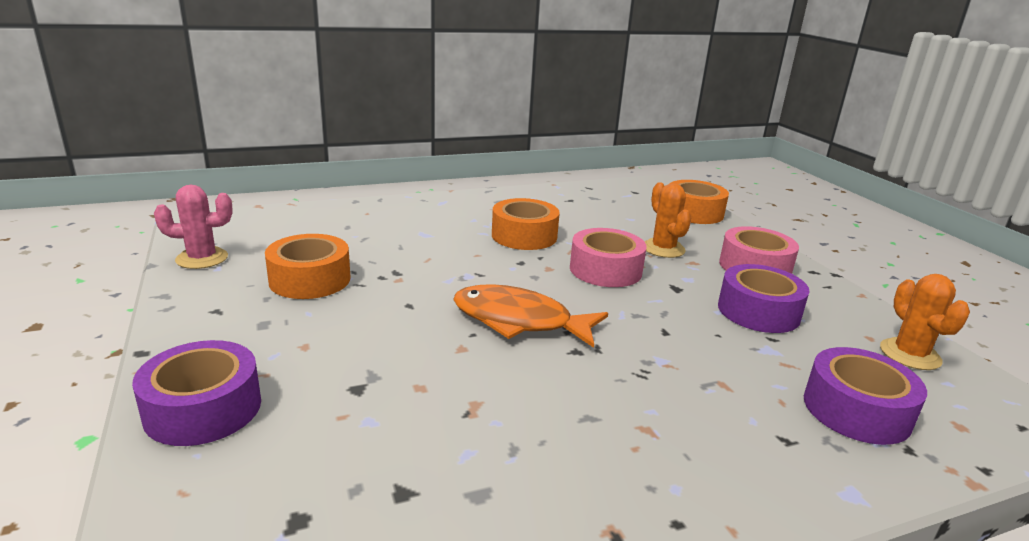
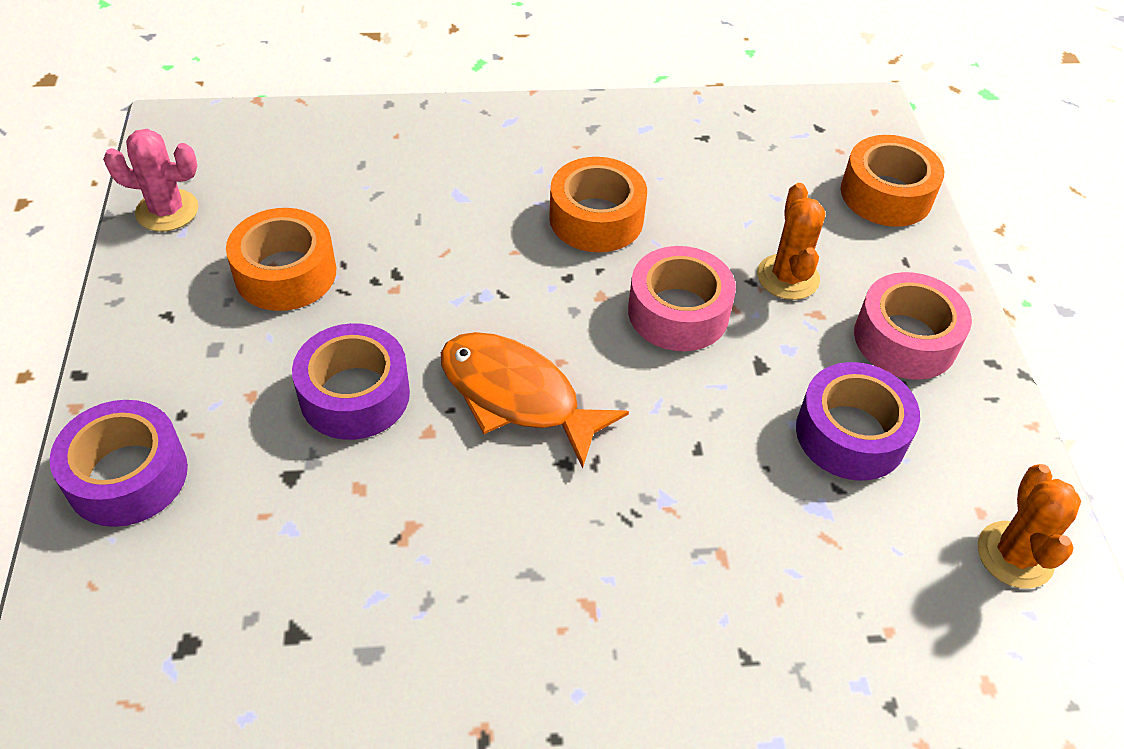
camera: 15 degrees right, 25 degrees up
purple tape [804,347,927,445] -> purple tape moved to [292,323,410,440]

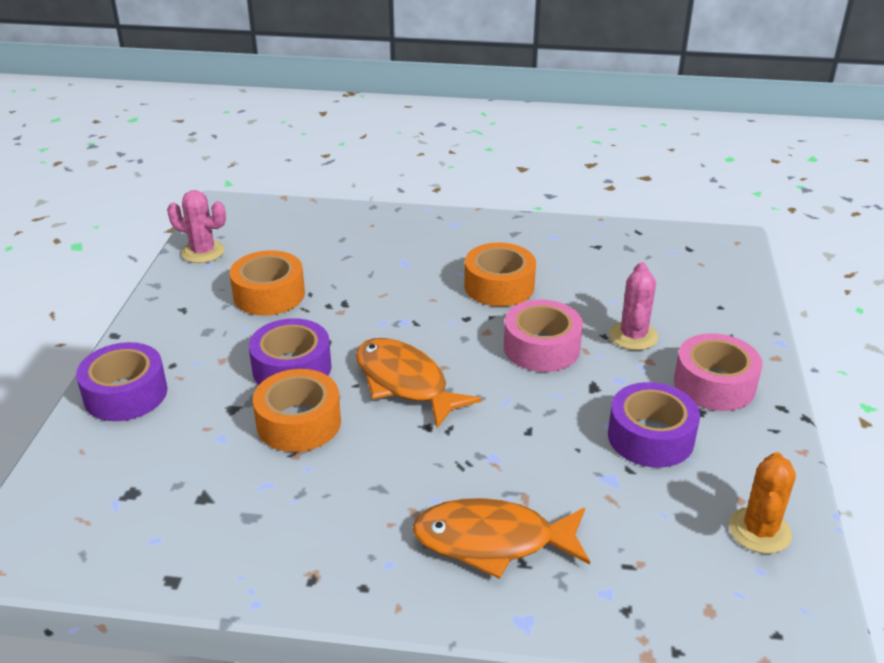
camera: 15 degrees right, 15 degrees down
orange cactus [757,183,826,300] -> pink cactus [609,262,658,350]
orange tape [841,135,944,227] -> orange tape moved to [253,369,341,452]
none -> orange fish [413,498,590,579]

